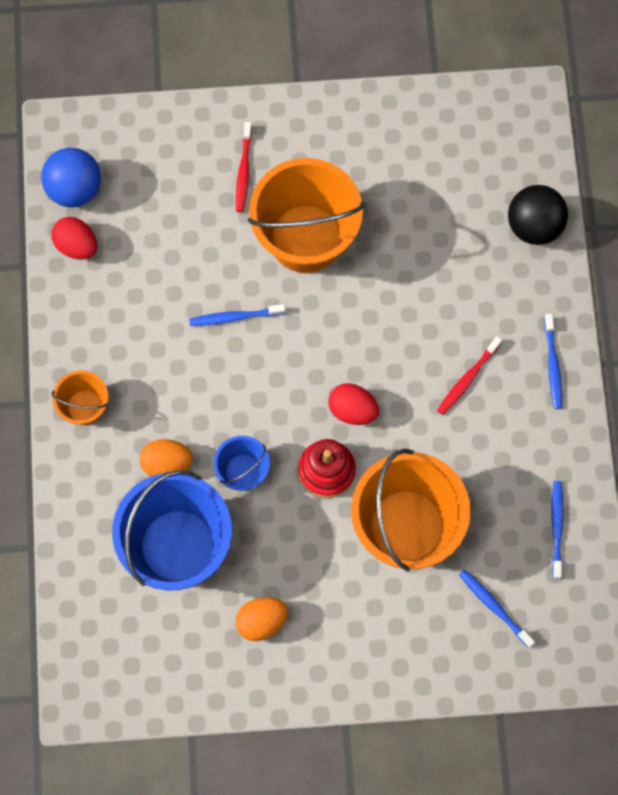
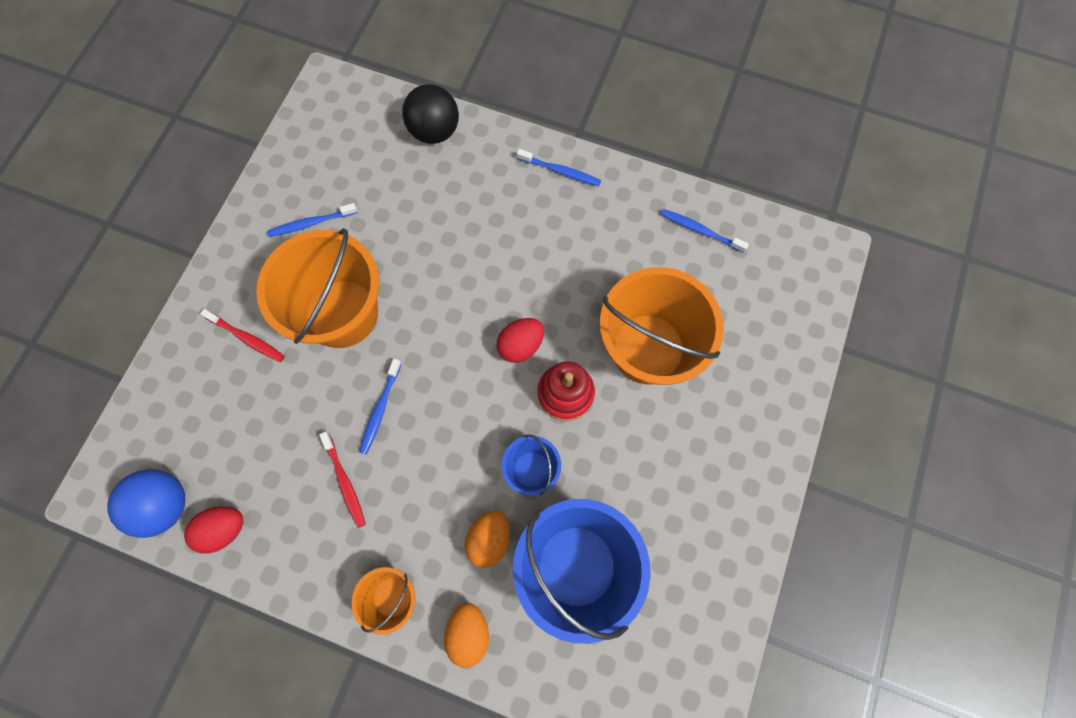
camera: 65 degrees left, 0 degrees up
orange egg [236,597,288,641] -> orange egg moved to [444,603,489,668]
red toothbrush [437,336,502,415] -> red toothbrush moved to [319,432,366,528]
blue toothbrush [459,569,535,648] -> blue toothbrush moved to [267,203,358,237]

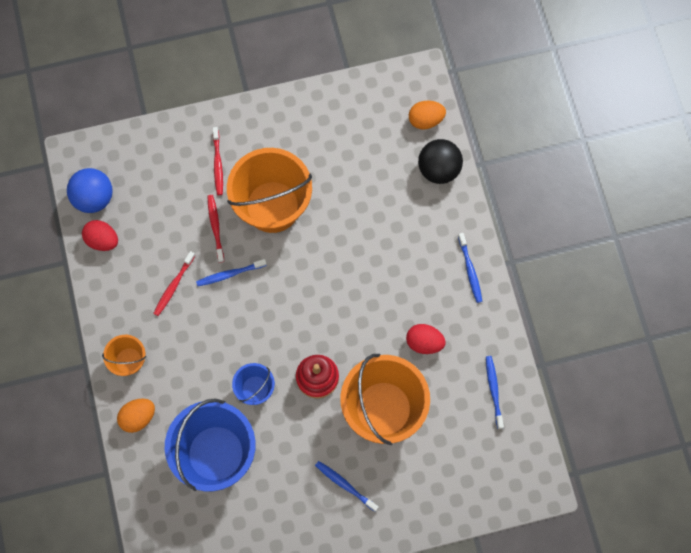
camera: 55 degrees right, 0 degrees up
blue toothbrush [267,203,358,237] -> blue toothbrush moved to [315,461,379,512]
orange egg [465,510,510,568] -> orange egg moved to [409,101,446,129]
red egg [496,318,544,363] -> red egg moved to [406,324,446,354]
none -> red toothbrush [207,195,224,263]

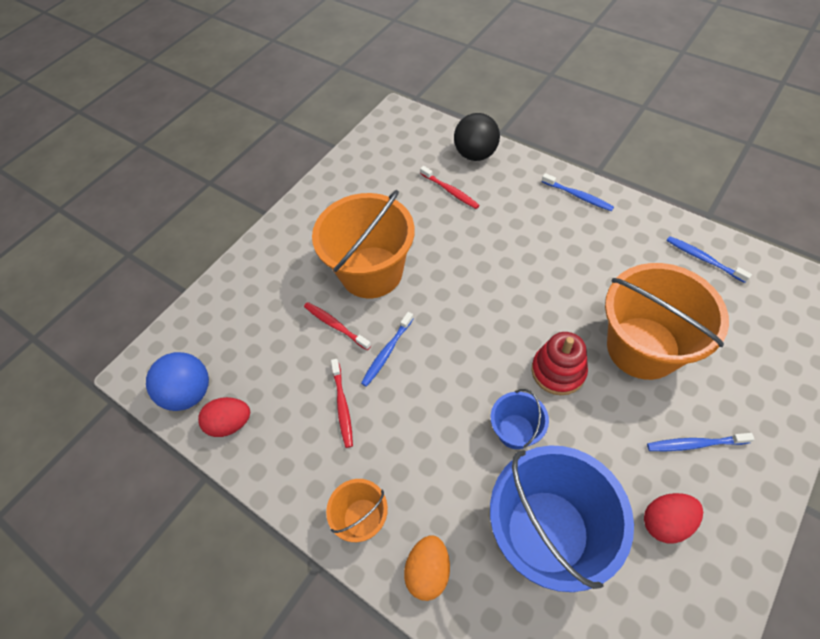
camera: 35 degrees left, 15 degrees down
red toothbrush [213,127,223,195] -> red toothbrush moved to [420,166,480,209]
red egg [406,324,446,354] -> red egg moved to [644,493,703,544]
orange egg [409,101,446,129] -> none

